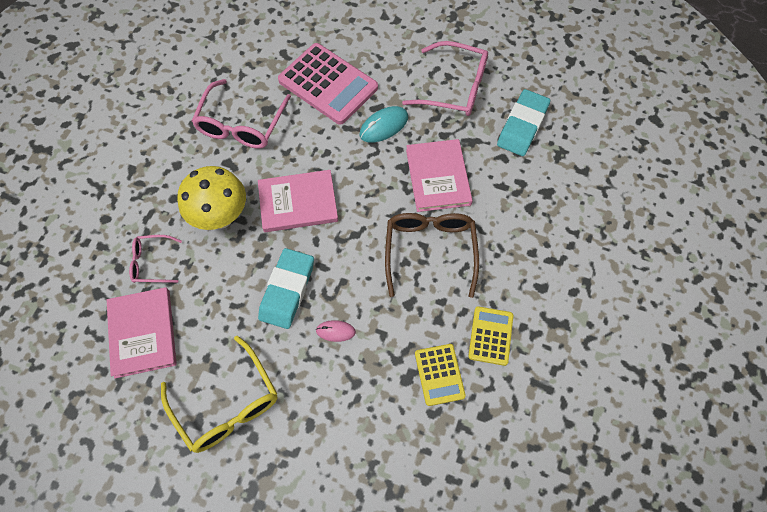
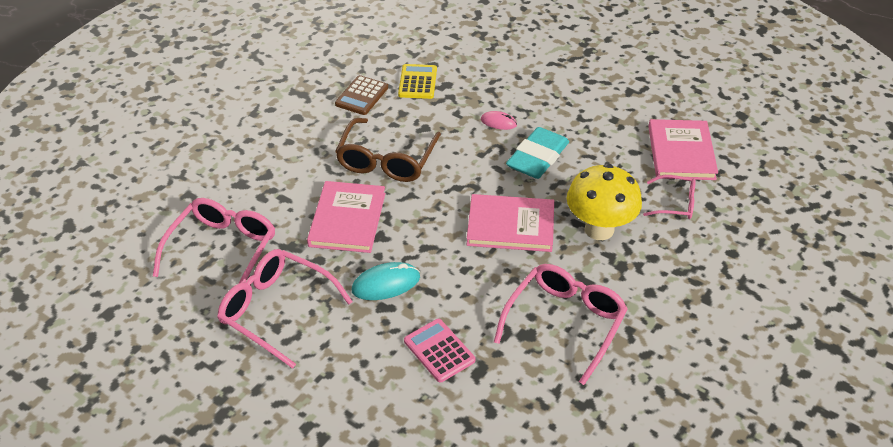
camera: 165 degrees left, 20 degrees down
yellow glasses [161,335,277,453] -> none
pink calculator [278,43,378,125] -> pink calculator [404,319,475,383], size x0.54
yellow calculator [468,306,513,366] -> brown calculator [335,75,388,115]
turquoise eraser [497,89,550,156] -> pink glasses [153,198,275,283]

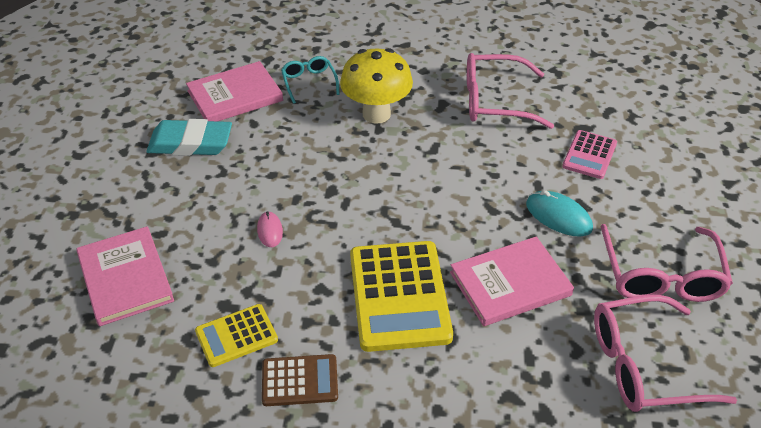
camera: 120 degrees left, 0 degrees up
brown glasses [335,118,441,182] -> yellow calculator [350,241,453,352]
pink book [467,194,554,252] -> pink book moved to [76,226,174,326]
turquoise eraser [506,127,569,179] -> turquoise eraser moved to [146,119,232,156]
pink glasses [643,175,696,219] -> turquoise glasses [281,56,340,104]

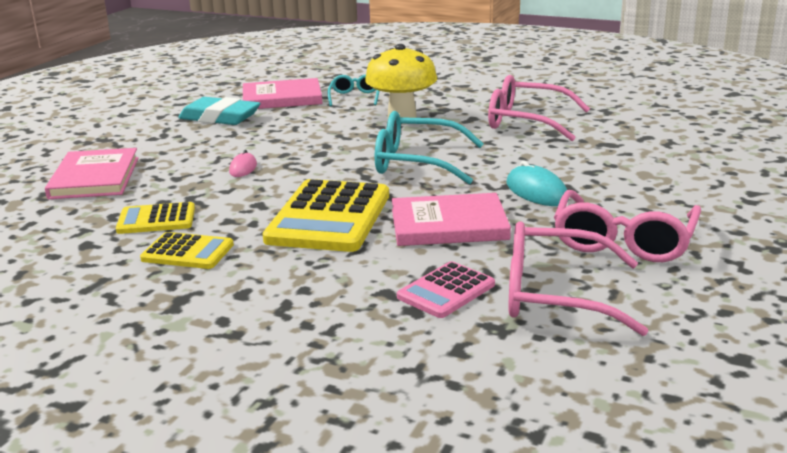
camera: 20 degrees right, 20 degrees down
brown calculator [262,354,338,406] -> yellow calculator [140,232,234,269]
pink calculator [562,130,617,179] -> pink calculator moved to [397,261,495,318]
none -> turquoise glasses [375,111,484,184]

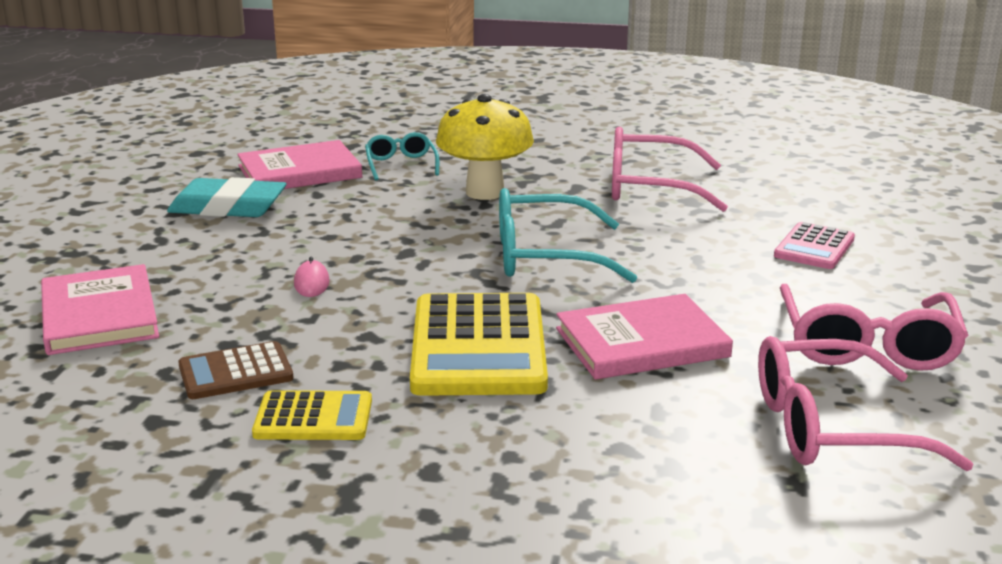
camera: 15 degrees left, 0 degrees up
yellow calculator [116,202,195,234] -> brown calculator [178,341,294,399]
pink calculator [397,261,495,318] -> pink calculator moved to [774,222,855,269]
turquoise mouse [506,161,569,206] -> none

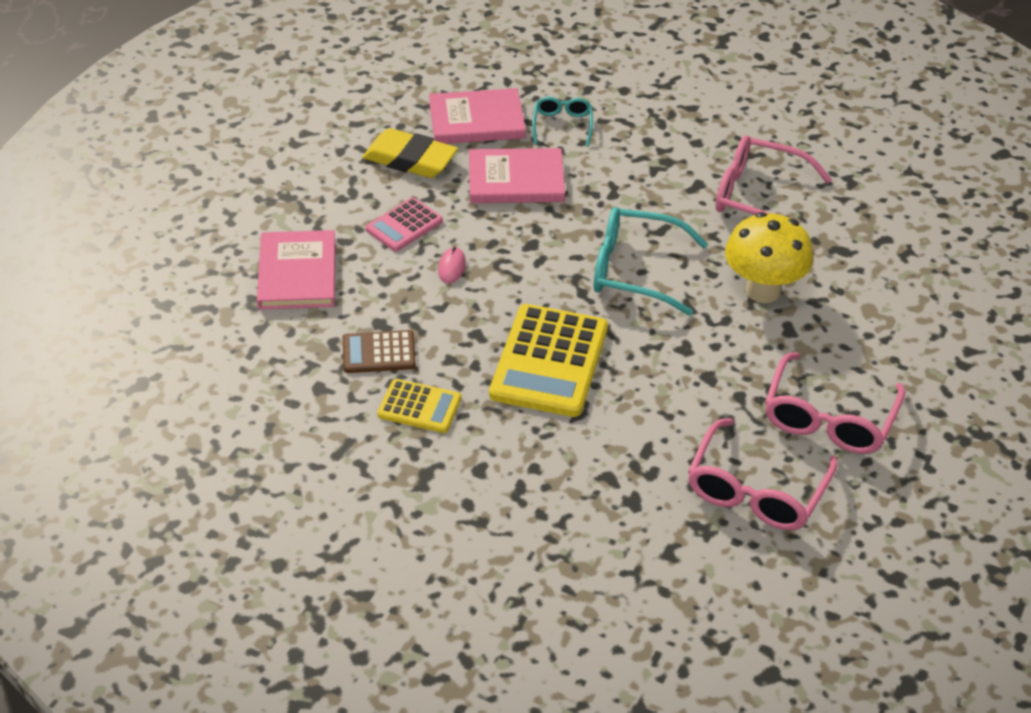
camera: 15 degrees right, 20 degrees up
turquoise eraser [167,177,287,217] -> yellow eraser [362,128,458,178]
yellow mushroom [436,94,534,200] -> yellow mushroom moved to [725,212,813,303]
pink book [556,294,733,380] -> pink book moved to [469,148,565,203]
pink glasses [758,336,974,471] -> pink glasses turned 75 degrees counterclockwise [688,418,838,530]
pink calculator [774,222,855,269] -> pink calculator moved to [366,197,443,251]

